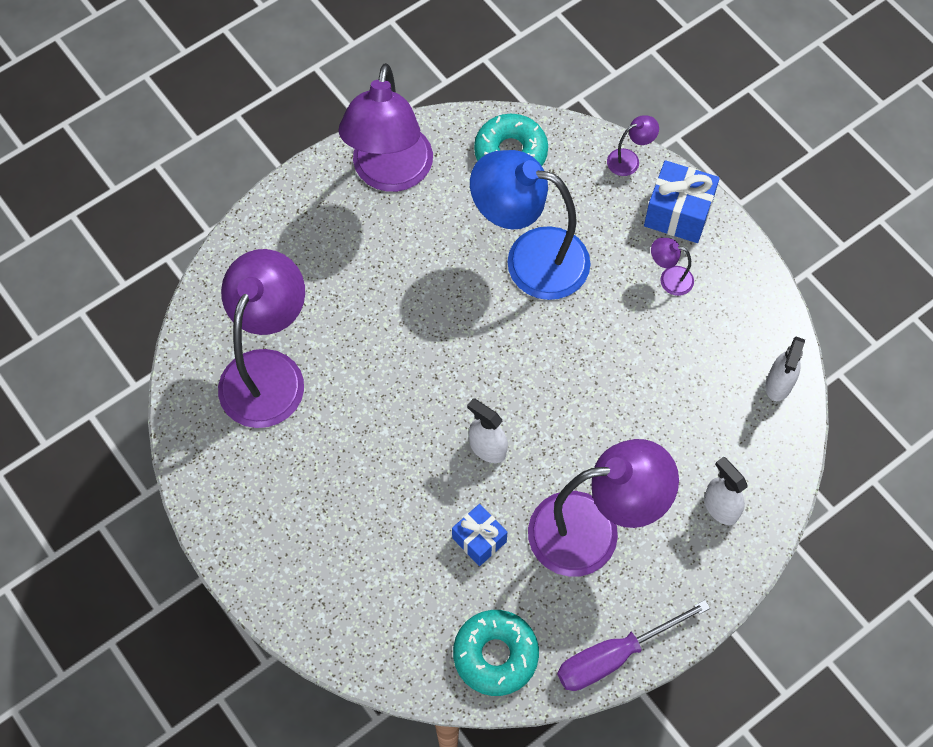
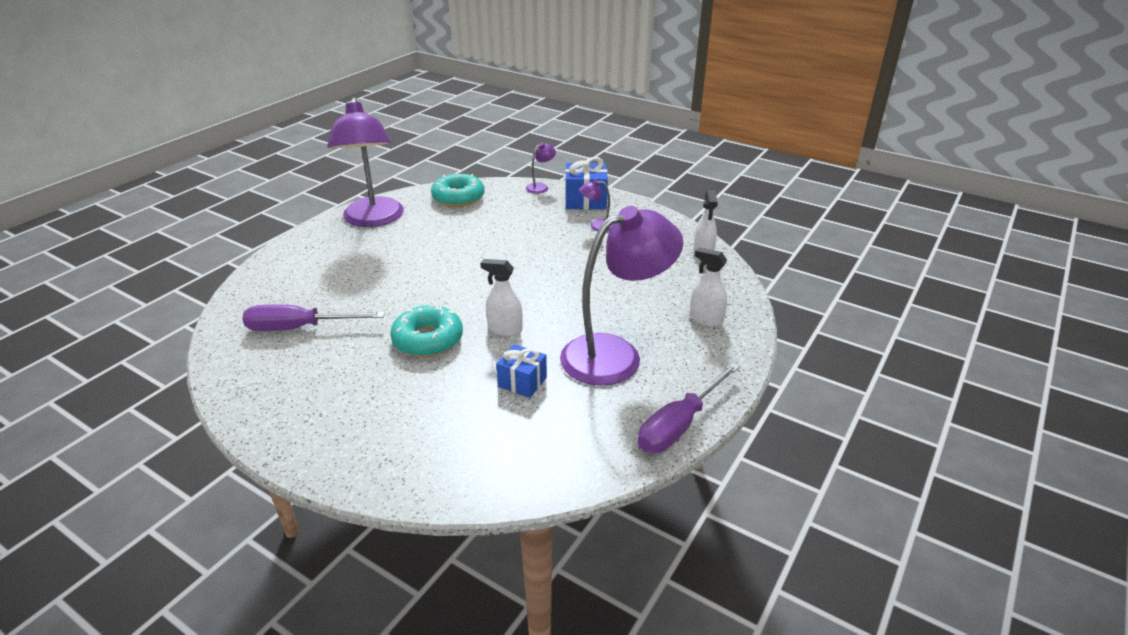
camera: 20 degrees left, 30 degrees down
purple lamp [218,249,305,428] -> purple screwdriver [242,304,385,331]
turquoise donut [453,610,539,696] -> turquoise donut moved to [390,305,463,357]
blue lamp [470,150,590,300] -> none

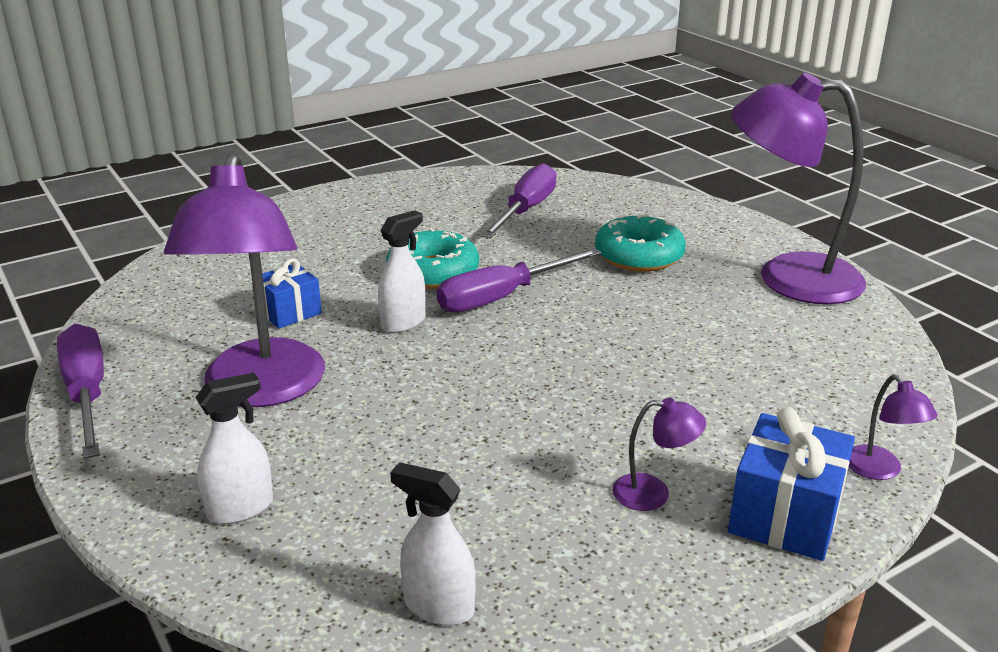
camera: 115 degrees right, 5 degrees down
turquoise donut [431,174,485,207] -> turquoise donut moved to [595,214,686,272]
purple lamp [579,180,613,232] -> purple lamp turned 75 degrees clockwise [612,398,706,511]
none -> purple screwdriver [436,248,601,313]

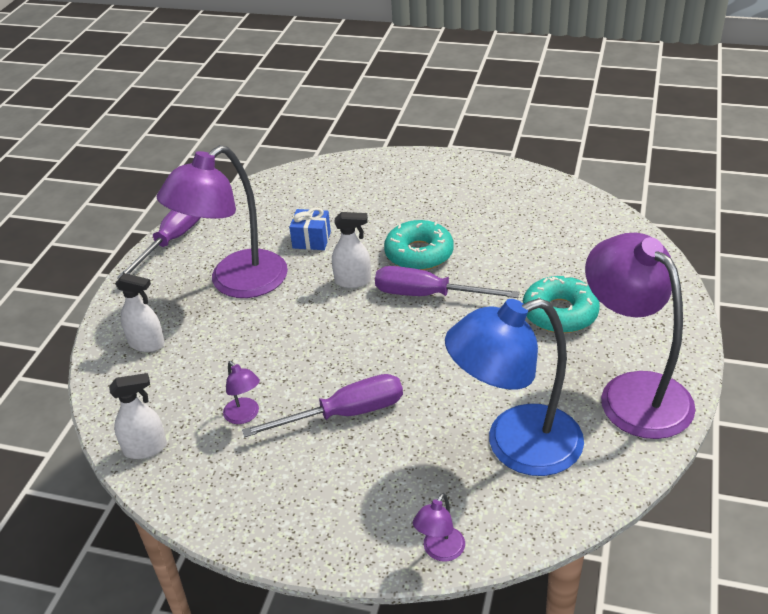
camera: 50 degrees right, 10 degrees up
white spray bottle [390,462,475,626] -> white spray bottle turned 90 degrees clockwise [109,373,167,459]
purple screwdriver [481,163,557,238] -> purple screwdriver moved to [242,374,403,438]
purple lamp [612,398,706,511] -> purple lamp moved to [223,361,260,424]
blue gift [728,407,855,561] -> none
none -> blue lamp [445,298,584,476]

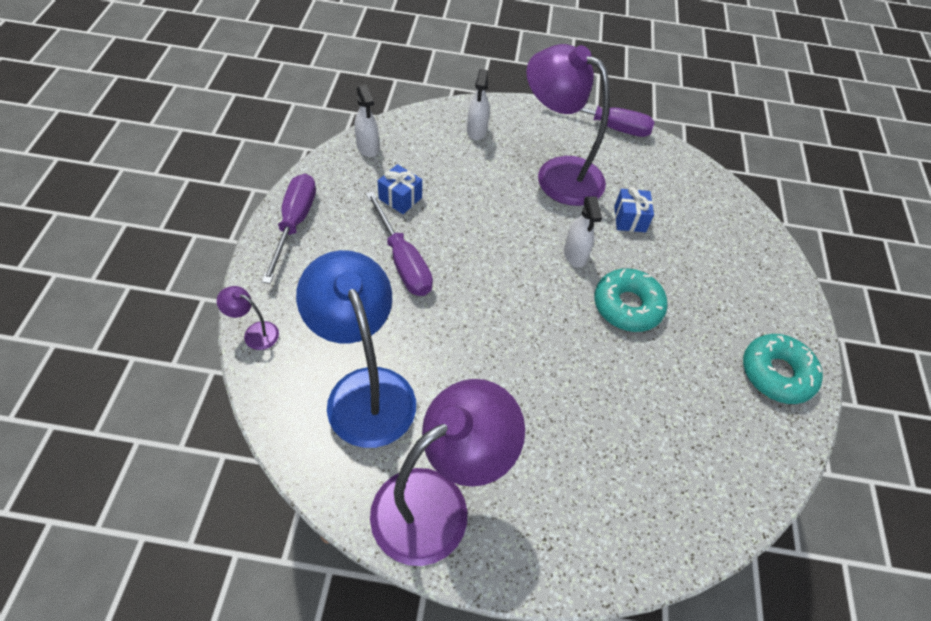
camera: 75 degrees right, 15 degrees up
purple lamp [223,361,260,424] -> blue gift [378,164,422,214]
purple screwdriver [375,266,519,298] -> purple screwdriver moved to [262,174,316,284]
turquoise donut [523,275,600,333] -> turquoise donut moved to [743,334,823,404]

